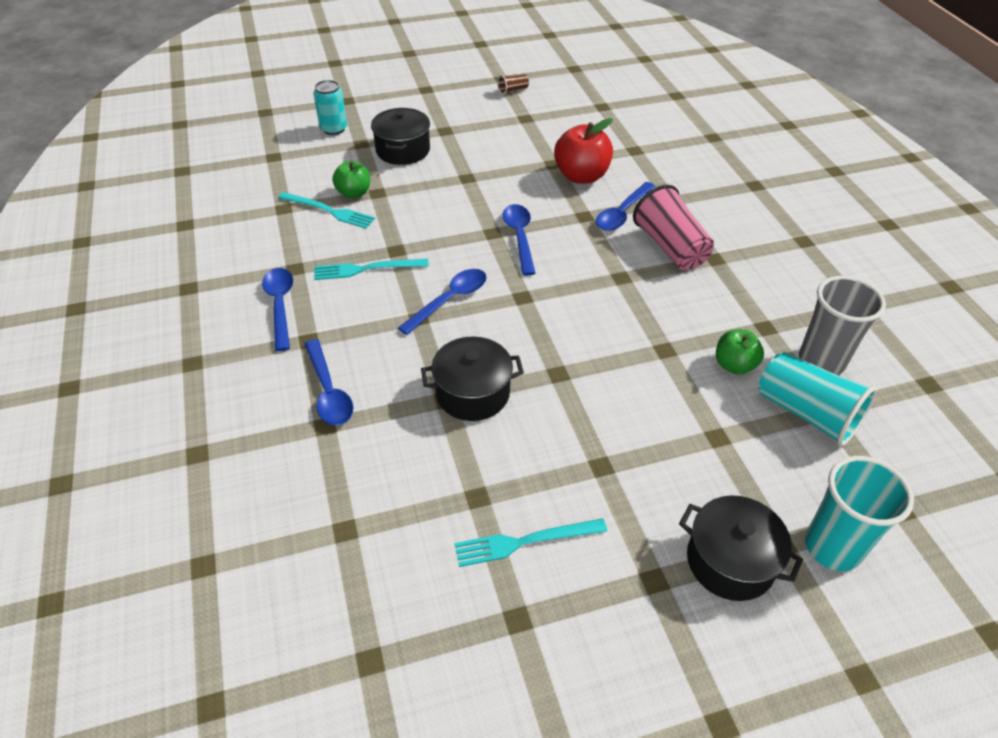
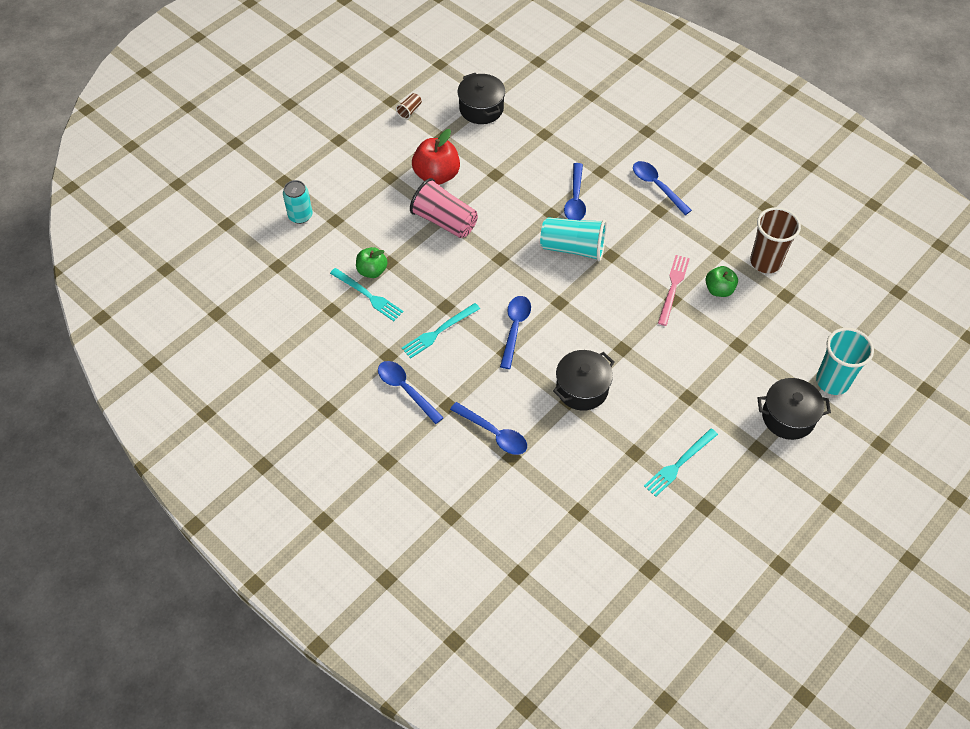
camera: 30 degrees left, 10 degrees up
turquoise fork [278,192,375,229] -> turquoise fork turned 45 degrees clockwise [330,268,403,321]
black pot [371,108,430,165] -> black pot moved to [457,73,505,124]
blue spoon [503,204,536,276] -> blue spoon moved to [633,161,692,215]
red apple [554,118,613,184] -> red apple moved to [412,129,460,185]
pink cup [633,185,714,270] -> pink cup moved to [410,178,478,238]
turquoise cup [759,352,877,446] -> turquoise cup moved to [540,217,607,261]
grey cup [799,276,886,375] -> brown cup [750,207,801,273]
none -> pink fork [658,255,690,326]

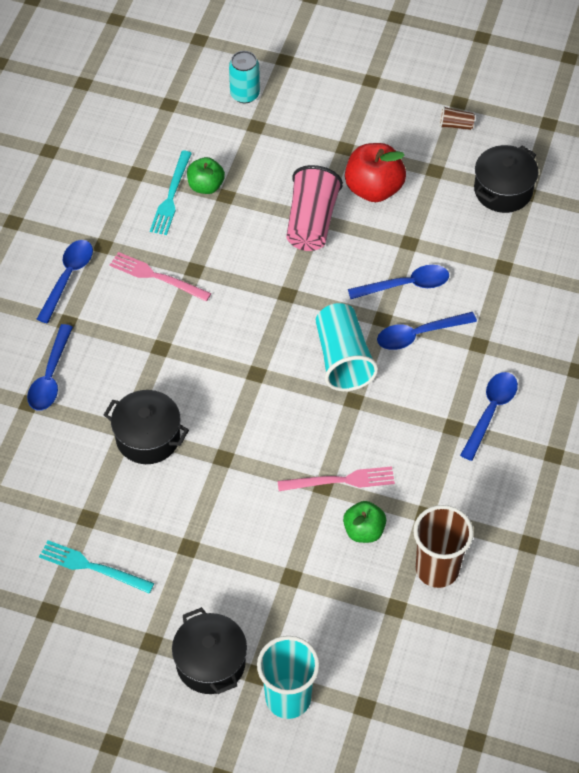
camera: 65 degrees right, 0 degrees up
turquoise fork [402,303,480,359] -> pink fork [110,252,211,301]
blue spoon [500,296,531,369] -> blue spoon moved to [348,265,449,299]

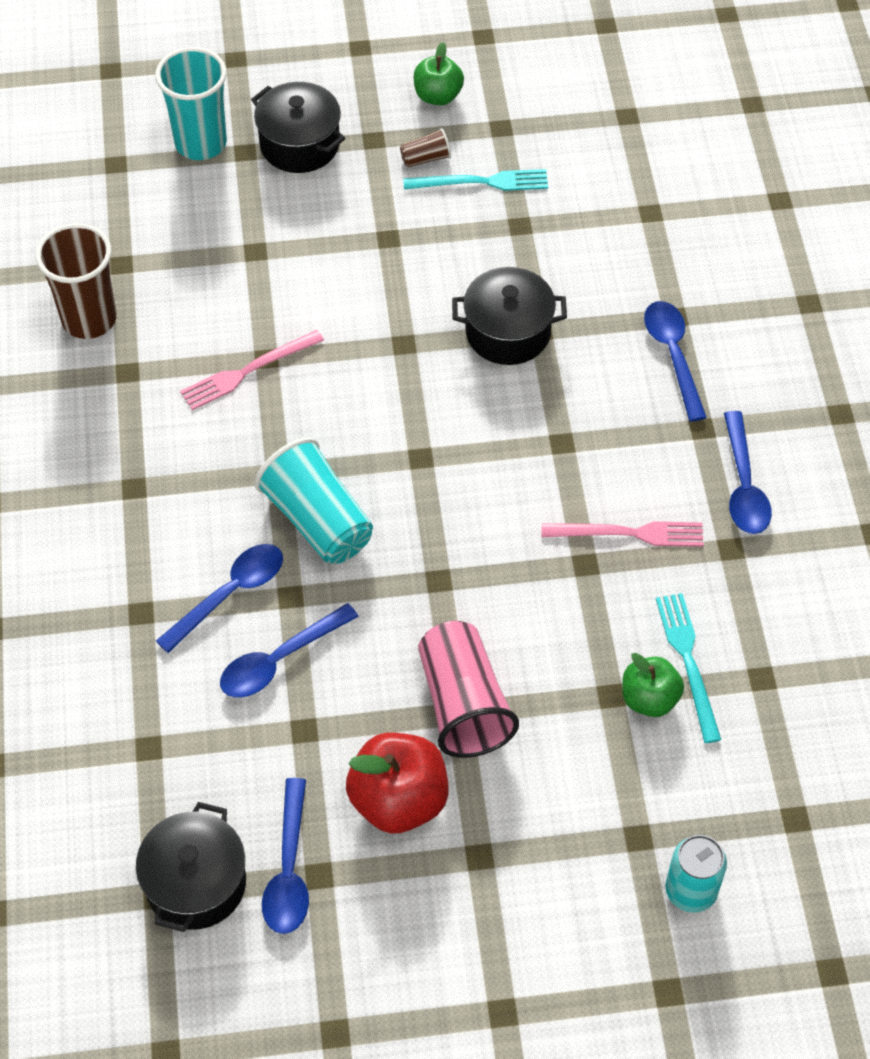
camera: 155 degrees right, 0 degrees up
green apple [343,501,386,543] -> green apple moved to [414,42,464,105]
brown cup [439,106,475,130] -> brown cup moved to [400,128,451,167]
blue spoon [460,372,518,461] -> blue spoon moved to [262,778,309,934]

